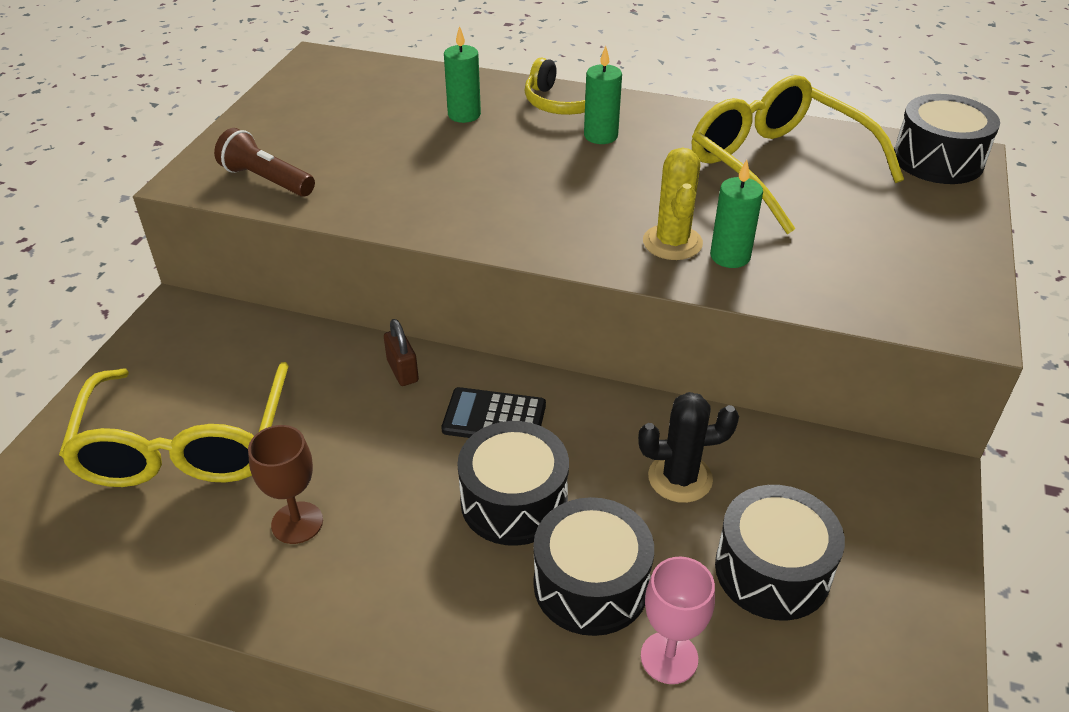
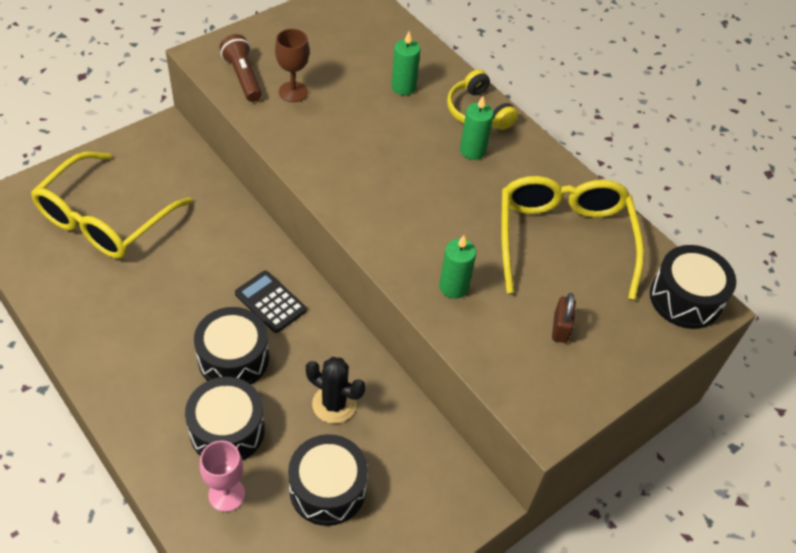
camera: 30 degrees right, 10 degrees up
brown goblet [248,425,323,544] -> brown goblet moved to [275,29,309,102]
brown padlock [384,319,419,386] -> brown padlock moved to [552,293,576,343]
yellow cactus [643,147,703,260] -> none

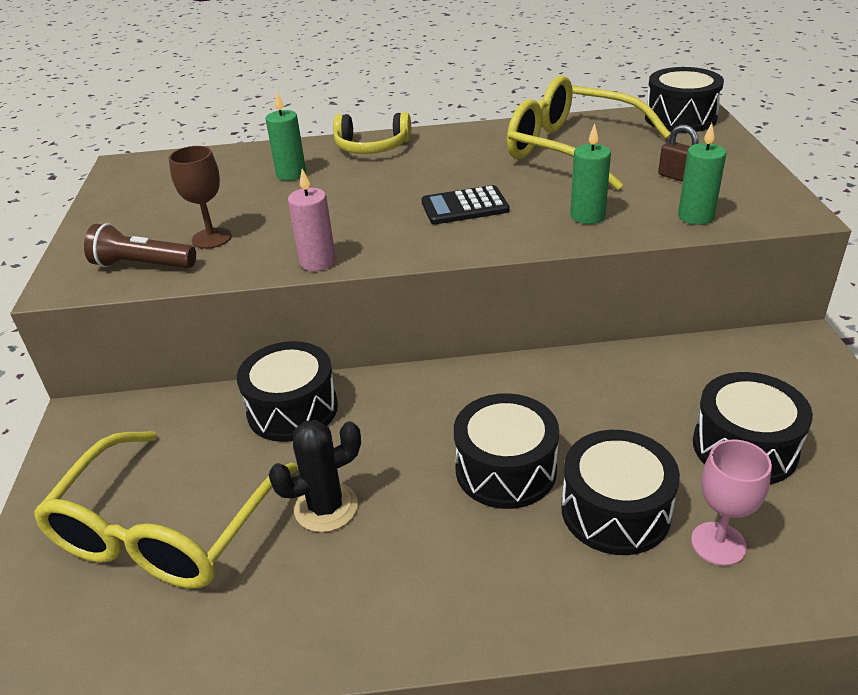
camera: 50 degrees left, 15 degrees down
yellow glasses [31,152,192,259] -> yellow glasses turned 45 degrees clockwise [34,431,298,589]
black calculator [235,271,307,333] -> black calculator moved to [421,185,510,224]
black cactus [306,357,365,424] -> black cactus moved to [269,420,361,532]
green candle [460,96,494,160] -> green candle moved to [678,123,726,225]
none -> black drum [237,341,338,442]
none -> pink candle [288,169,336,271]

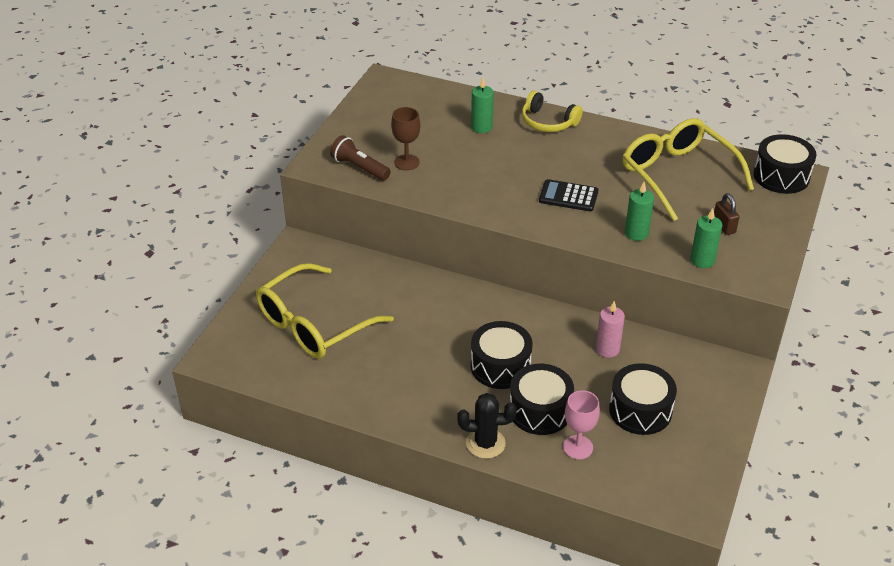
camera: 25 degrees right, 5 degrees up
black drum [237,341,338,442] -> none
black cactus [269,420,361,532] -> black cactus moved to [457,393,517,459]
pink candle [288,169,336,271] -> pink candle moved to [596,301,625,358]

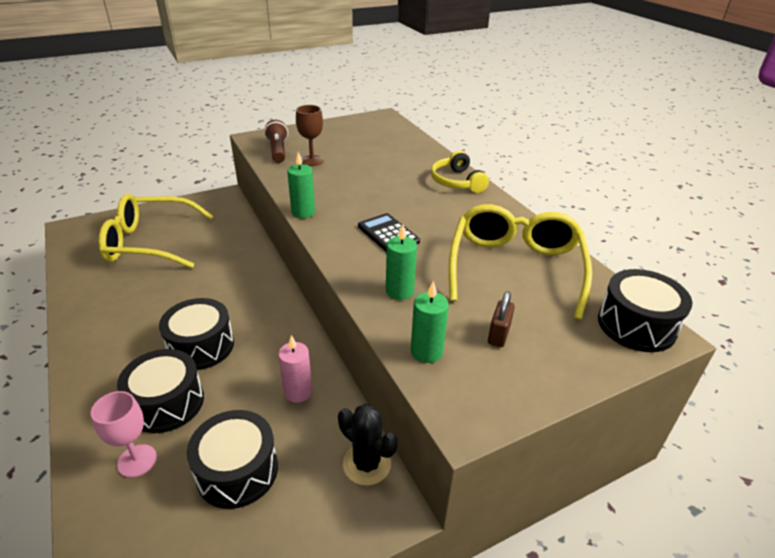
camera: 40 degrees right, 5 degrees down
black cactus [457,393,517,459] -> black cactus moved to [338,403,398,485]
green candle [471,78,494,133] -> green candle moved to [287,152,315,218]

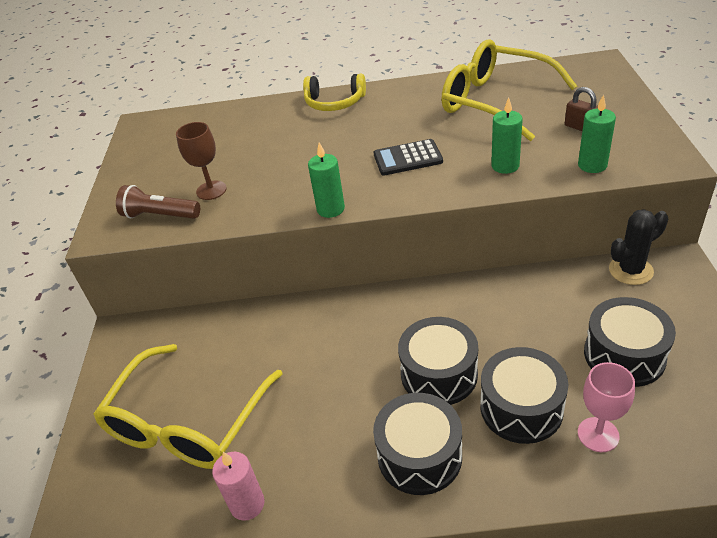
camera: 60 degrees left, 5 degrees up
pink candle [278,335,312,403] -> pink candle moved to [212,451,265,521]
black drum [598,269,693,352] -> black drum moved to [373,393,462,495]

